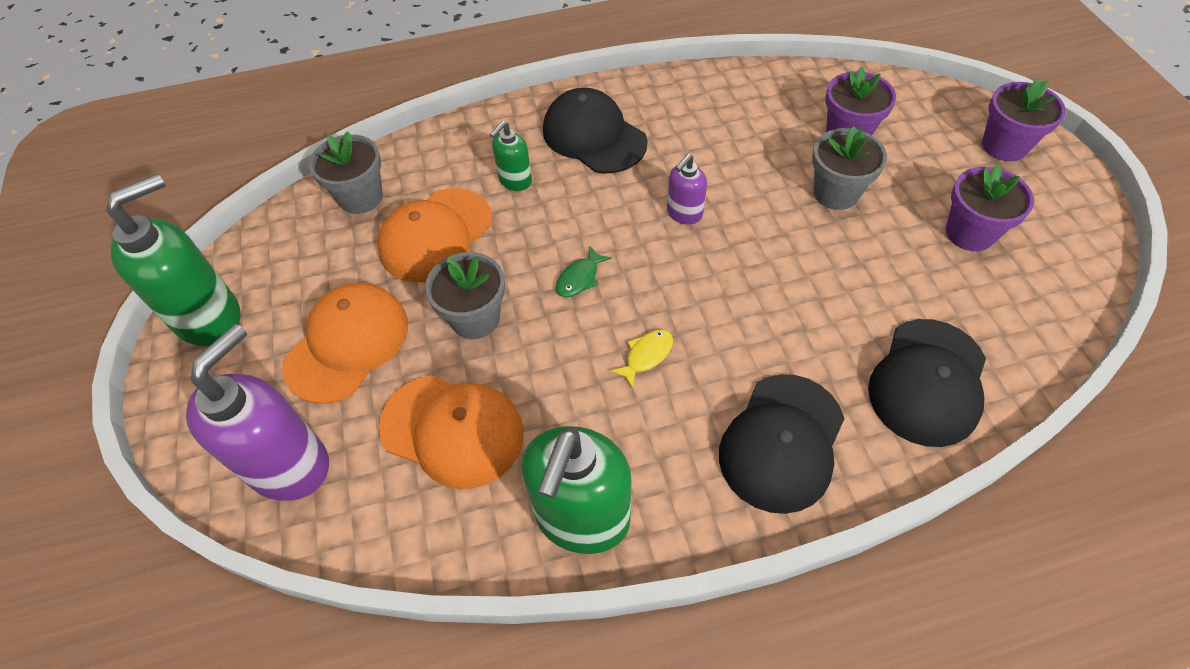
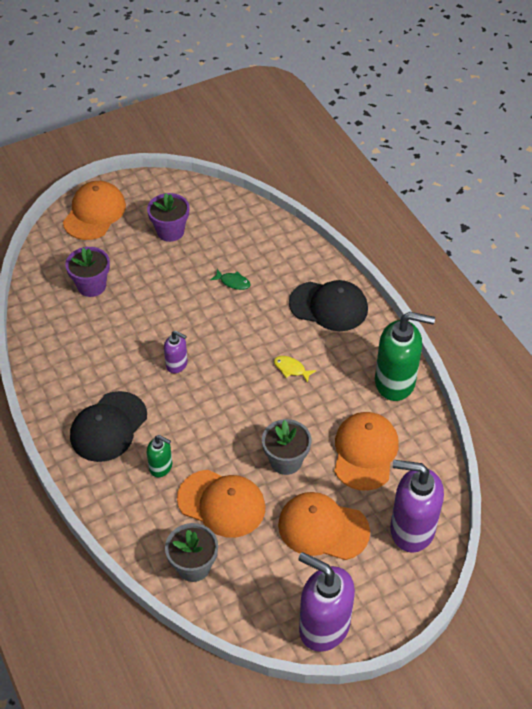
camera: 105 degrees left, 5 degrees down
green soap dispenser [106,174,241,346] -> purple soap dispenser [299,552,355,652]
green fish [556,246,612,297] -> green fish moved to [210,269,251,290]
grey flower pot [812,126,887,210] -> none
black cap [868,319,986,447] -> none
purple flower pot [982,79,1066,162] -> orange cap [63,181,126,240]

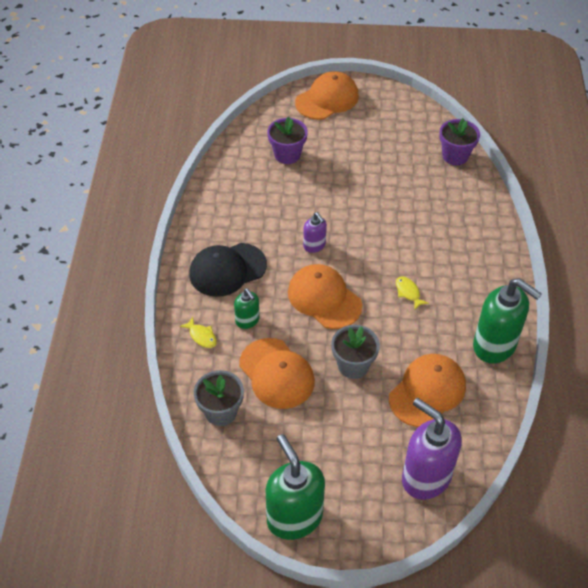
camera: 30 degrees right, 0 degrees up
purple flower pot [147,193,189,242] -> purple flower pot moved to [439,118,480,165]
green fish [210,269,251,290] -> none
orange cap [278,492,370,560] -> orange cap moved to [288,264,362,329]
black cap [289,280,368,331] -> none
purple soap dispenser [299,552,355,652] -> green soap dispenser [265,434,325,540]
none -> yellow fish [180,317,217,348]

